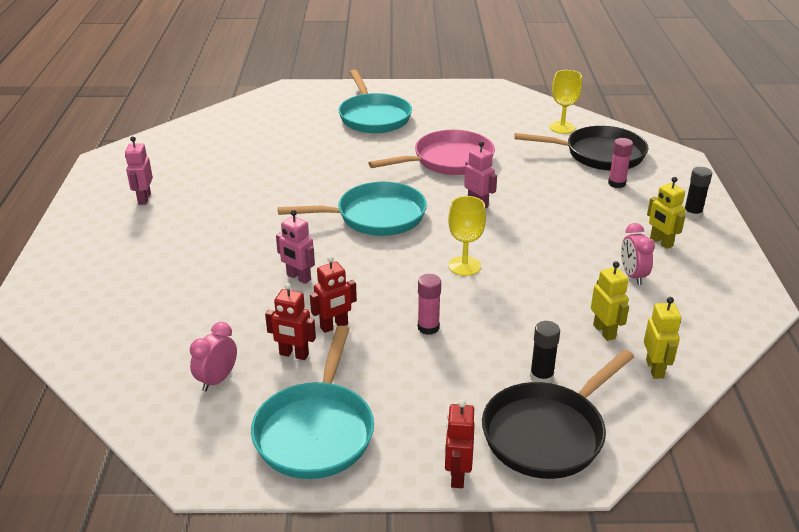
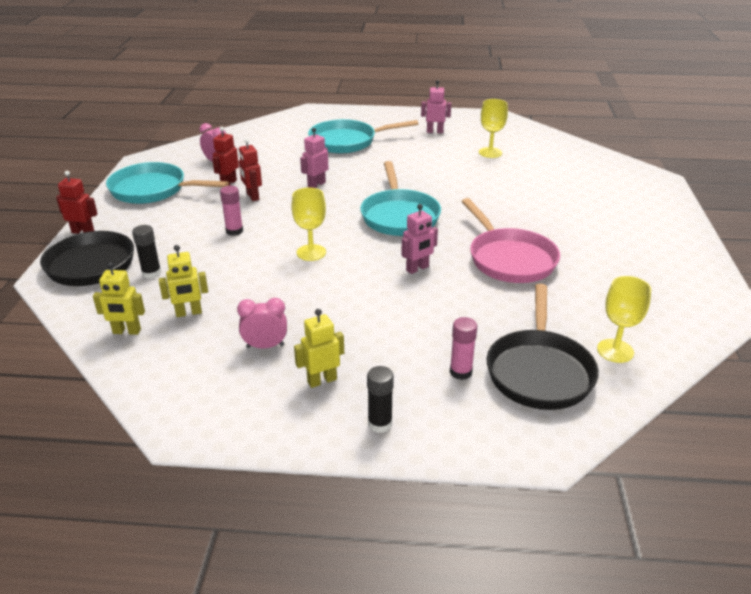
camera: 95 degrees right, 0 degrees up
turquoise pan [338,69,412,133] -> turquoise pan moved to [308,119,418,154]
none -> yellow goblet [479,99,508,158]

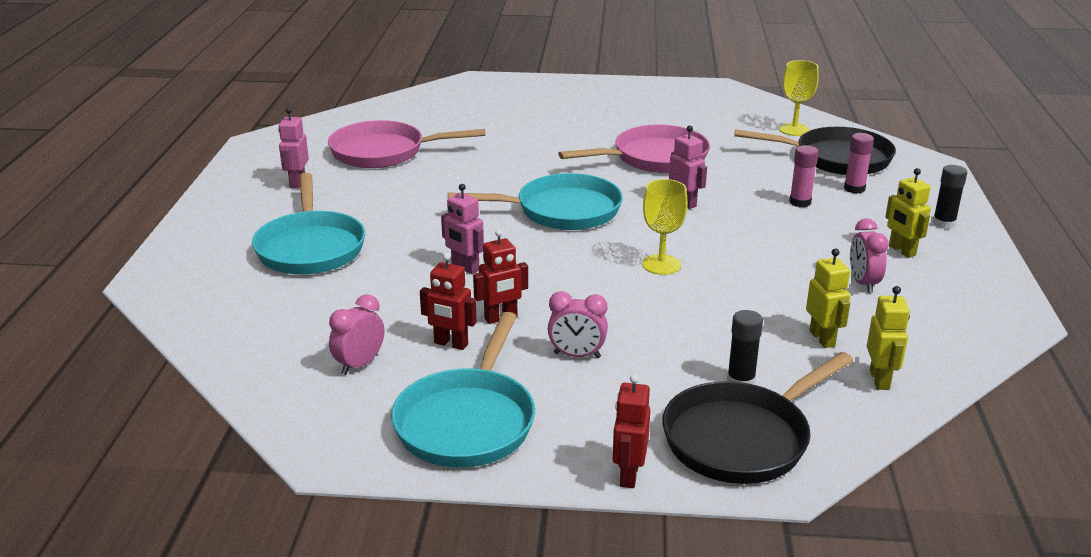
camera: 90 degrees left, 5 degrees down
pink glue stick [220,186,243,236] -> pink glue stick moved to [789,145,819,207]
yellow goblet [479,99,508,158] -> pink pan [328,120,485,168]
none -> pink clock [548,291,608,358]

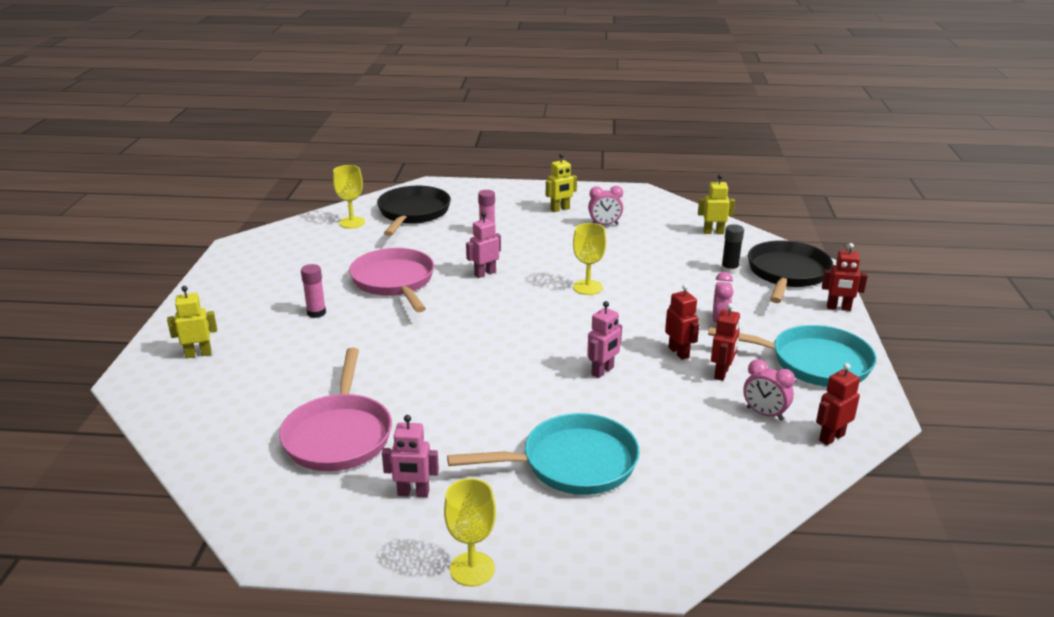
camera: 90 degrees left, 0 degrees up
turquoise pan [448,173,623,230] -> none
black pan [662,352,853,484] -> black pan turned 120 degrees counterclockwise [748,240,833,303]
yellow robot [806,248,850,348] -> yellow robot moved to [167,286,217,358]
pink glue stick [844,133,874,194] -> pink glue stick moved to [301,264,326,318]
black glue stick [932,165,967,229] -> none
none -> yellow goblet [444,478,496,586]
none -> red robot [816,363,860,445]

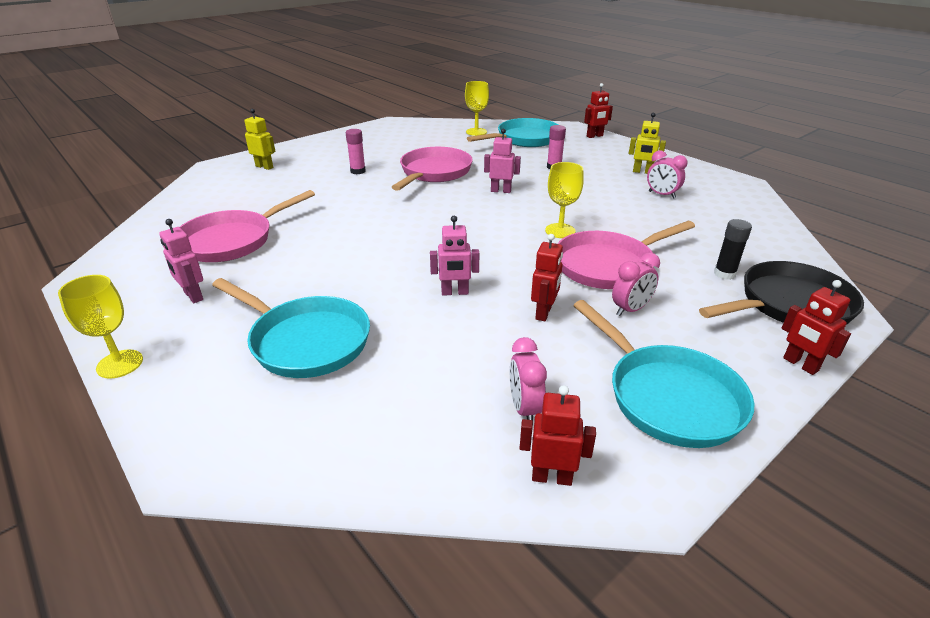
camera: 45 degrees right, 5 degrees up
black pan [377,186,451,236] -> turquoise pan [467,118,558,147]
yellow robot [698,174,735,234] -> none
red robot [711,303,740,381] -> red robot moved to [584,83,613,138]
none -> pink pan [557,221,695,289]

